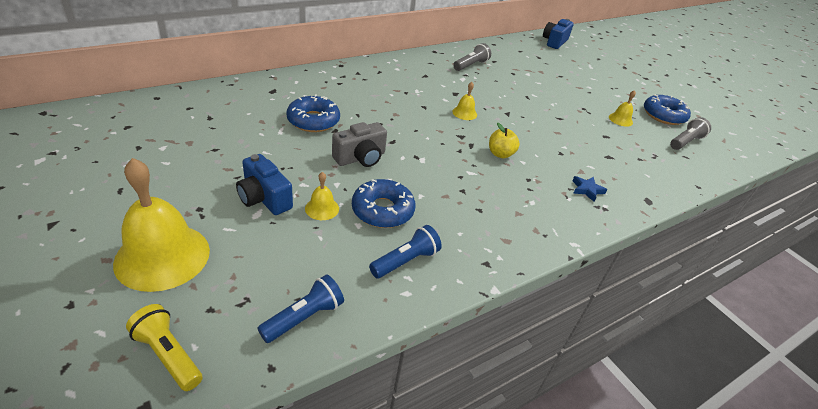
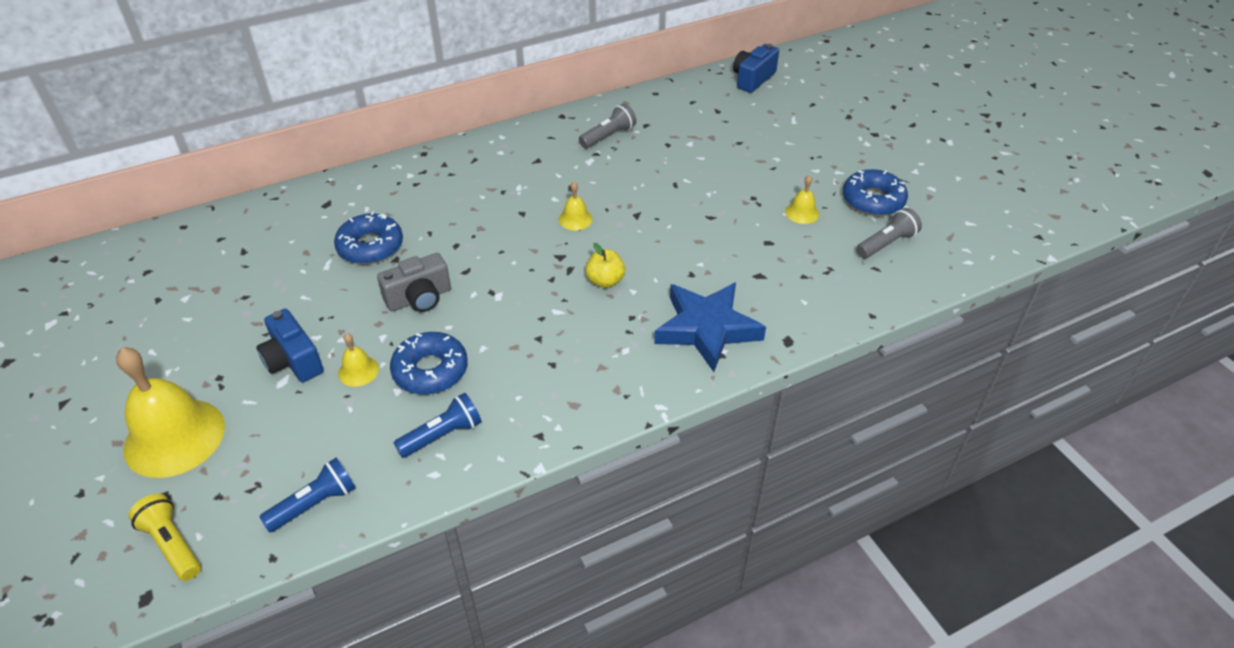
camera: 10 degrees right, 5 degrees up
blue star [572,176,607,202] -> blue star [654,282,766,372], size x2.45

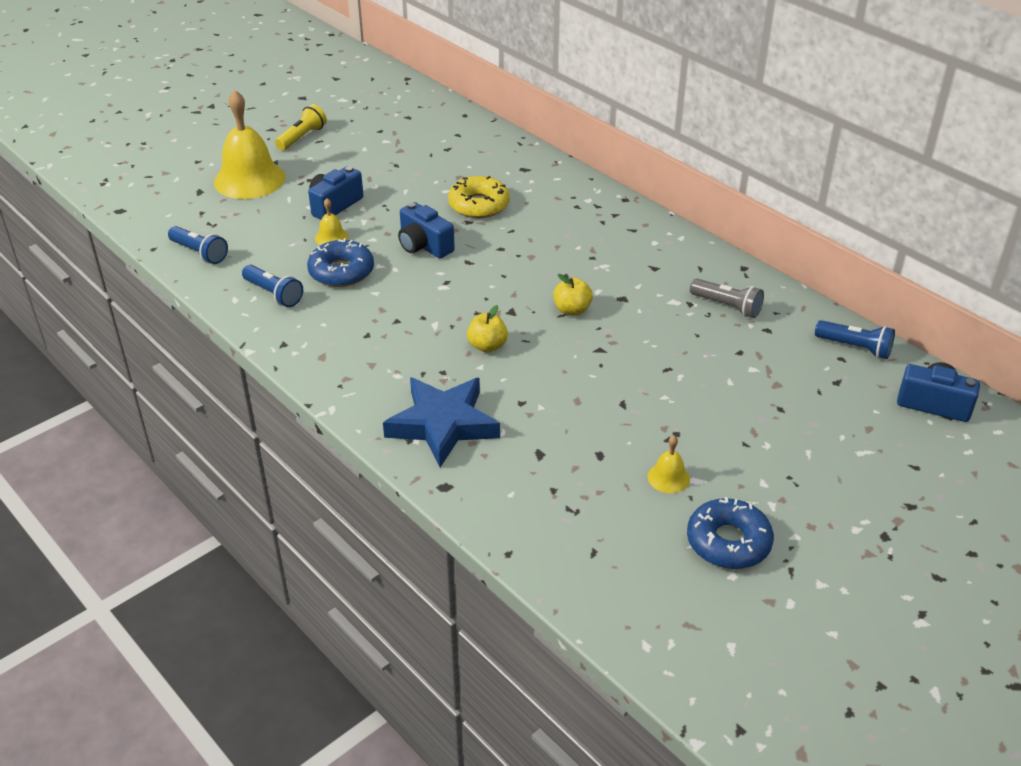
camera: 75 degrees right, 5 degrees down
yellow flashlight [129,494,201,581] -> yellow flashlight moved to [275,104,327,150]
blue donut [334,211,403,264] -> yellow donut [448,176,510,218]
grey camera [377,253,451,312] -> blue camera [398,202,455,258]
yellow bell [559,182,593,230] -> yellow apple [554,274,593,316]
grey flashlight [856,208,922,259] -> none
none -> blue flashlight [815,320,895,359]

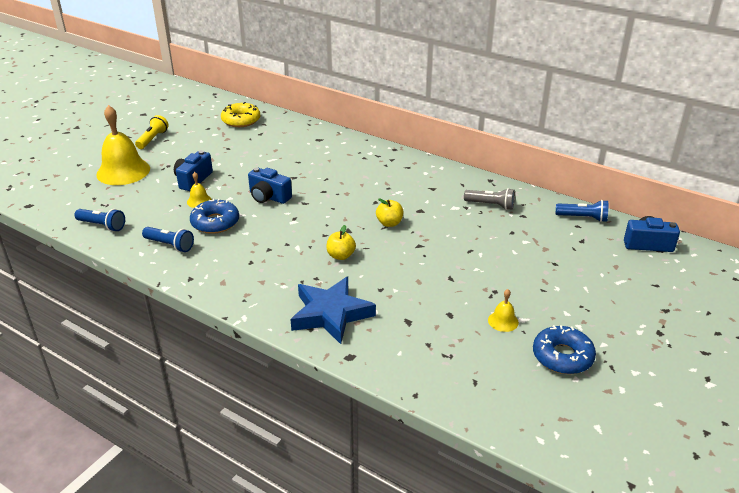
camera: 15 degrees left, 5 degrees down
yellow donut [448,176,510,218] -> yellow donut moved to [221,102,260,127]

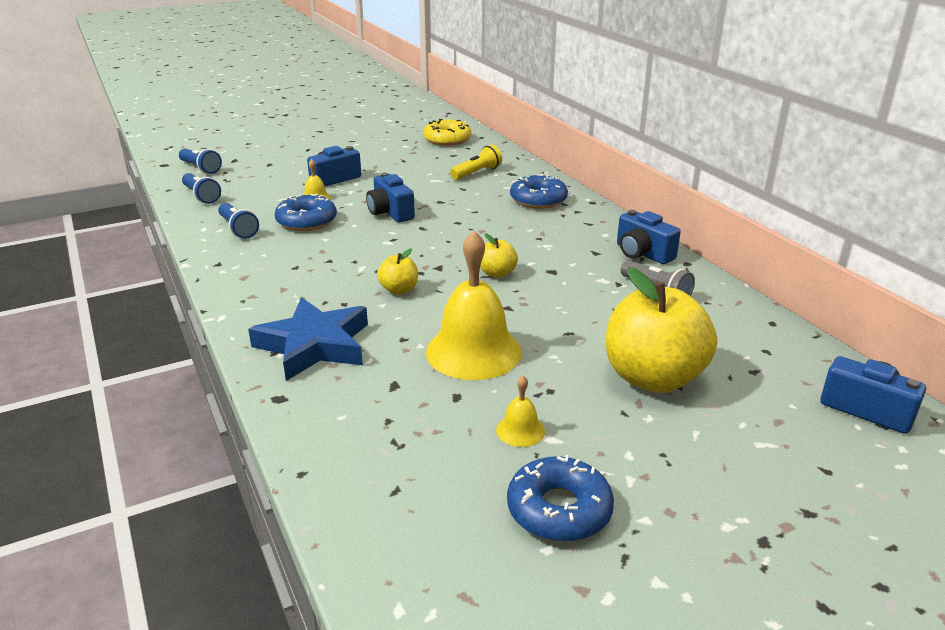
camera: 30 degrees right, 5 degrees down
yellow bell [96,105,150,185] -> yellow bell moved to [426,231,522,380]
yellow flashlight [135,115,169,149] -> yellow flashlight moved to [450,145,502,180]
blue flashlight [556,200,608,222] -> blue flashlight moved to [179,149,222,174]
none -> blue donut [510,174,568,209]
none -> yellow apple [606,267,717,393]
none -> blue camera [617,210,681,264]

